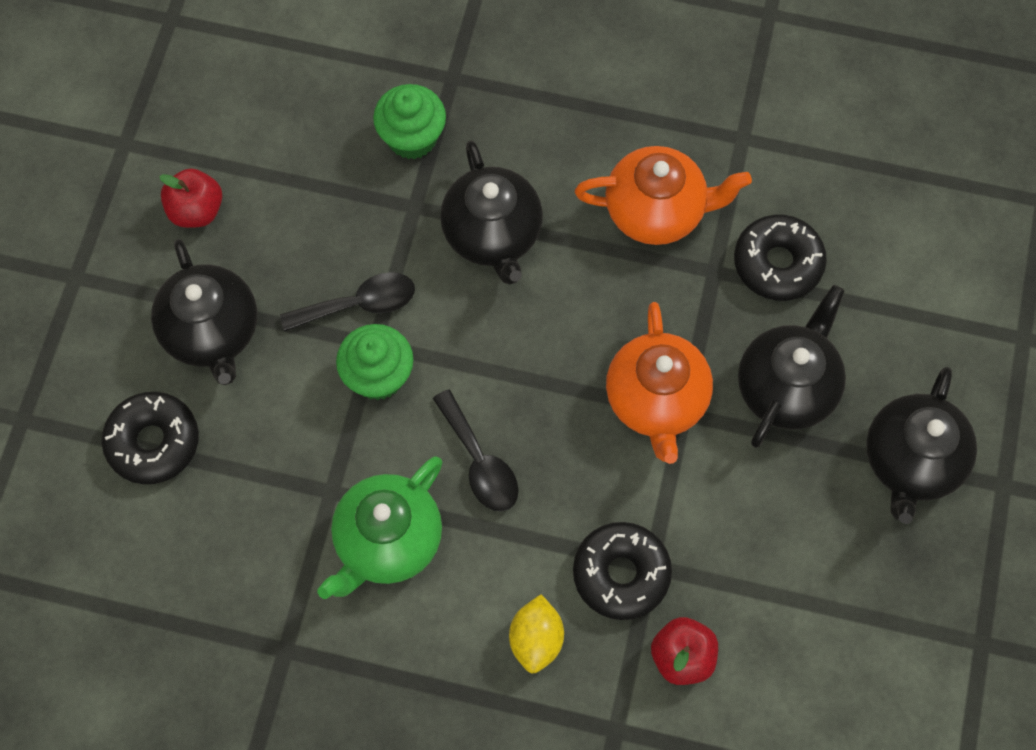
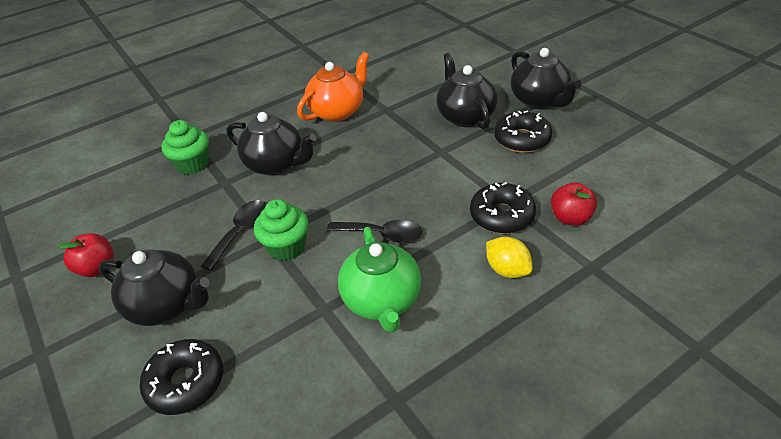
camera: 45 degrees left, 25 degrees down
orange teapot [606,302,713,464] -> none
black donut [734,215,827,301] -> black donut moved to [494,110,552,153]

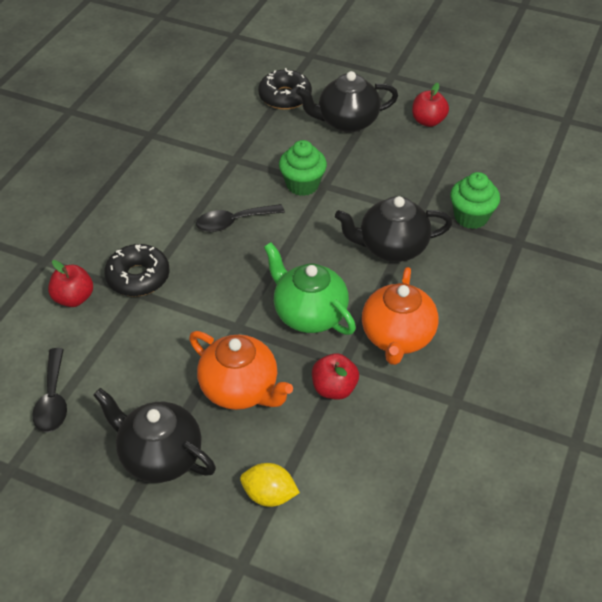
camera: 145 degrees right, 5 degrees up
black spoon [201,200,266,271] -> black spoon moved to [33,348,67,432]
green teapot [338,227,421,333] -> green teapot moved to [264,242,356,335]
black teapot [436,53,498,129] -> orange teapot [189,331,293,410]
yellow lemon [486,237,533,278] -> yellow lemon moved to [240,463,300,507]
black donut [494,110,552,153] -> none
none -> red apple [312,353,359,400]

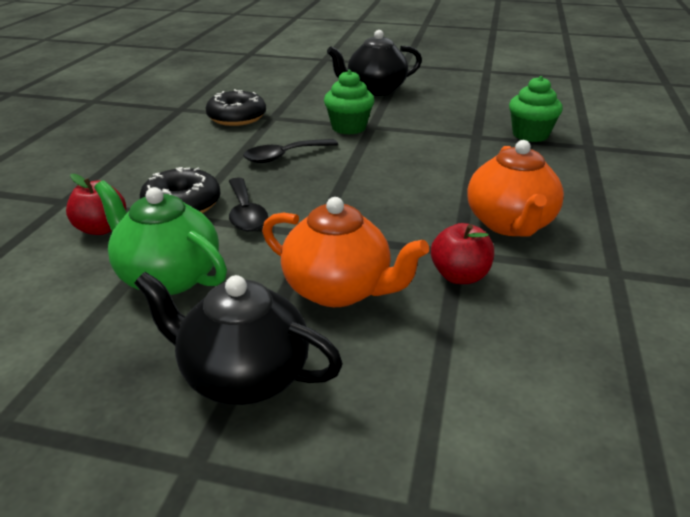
camera: 10 degrees left, 15 degrees down
black spoon [33,348,67,432] -> black spoon moved to [229,177,268,231]
yellow lemon [240,463,300,507] -> none
black donut [258,68,312,110] -> black donut moved to [206,89,266,126]
green teapot [264,242,356,335] -> green teapot moved to [94,180,227,295]
black teapot [335,196,453,262] -> none
red apple [412,83,449,127] -> none

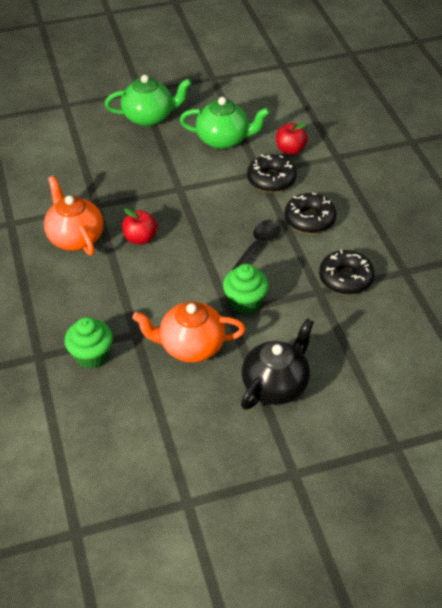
camera: 150 degrees right, 15 degrees up
black teapot [134,272,343,405] -> green teapot [105,75,192,126]
black spoon [229,177,268,231] -> none
orange teapot [262,197,429,307] -> orange teapot moved to [132,302,246,363]
red apple [431,223,494,284] -> red apple moved to [122,208,157,244]
none -> black donut [285,193,337,233]

